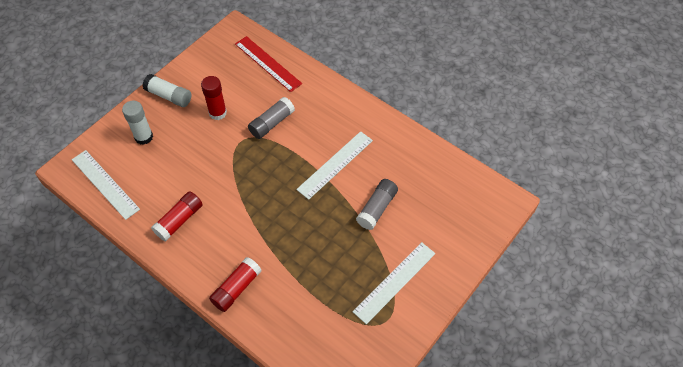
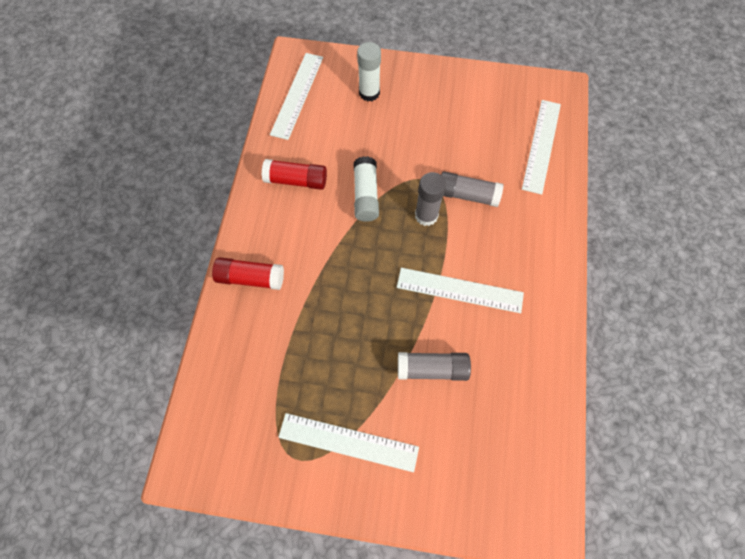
camera: 60 degrees right, 10 degrees up
white glue stick [142,74,192,107] -> white glue stick moved to [354,156,379,222]
red glue stick [201,76,227,120] -> none
red ruler [235,36,302,92] -> white ruler [522,100,561,195]
none -> grey glue stick [415,172,446,226]

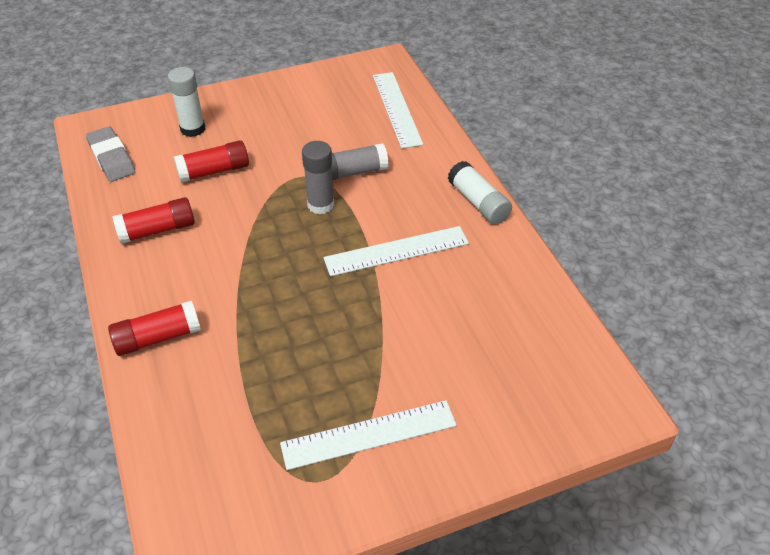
camera: 30 degrees left, 20 degrees down
white ruler [270,53,323,140] -> grey eraser [86,127,135,182]
white glue stick [354,156,379,222] -> white glue stick moved to [448,161,512,224]
grey glue stick [398,352,471,381] -> none
none -> red glue stick [174,140,249,183]

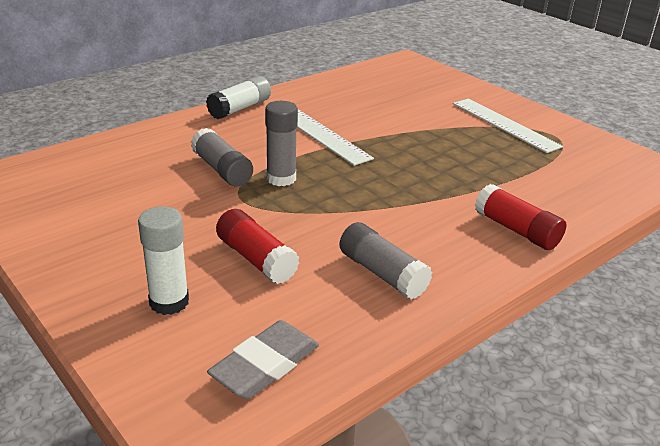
camera: 110 degrees left, 15 degrees down
red glue stick [112,197,195,244] -> grey glue stick [339,222,432,299]
white ruler [373,72,423,149] -> none

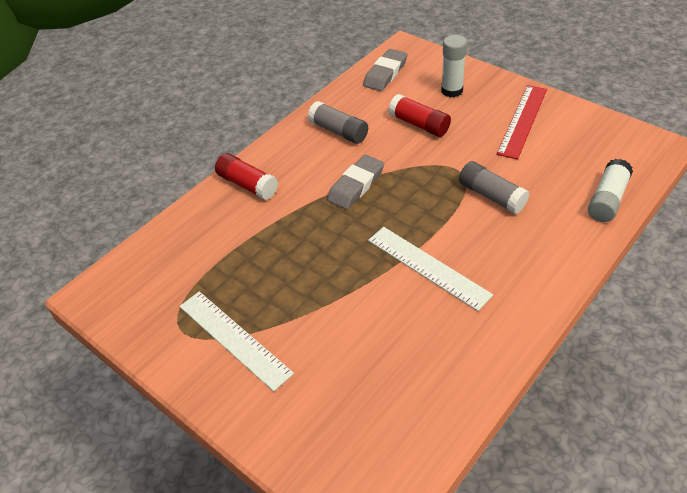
camera: 175 degrees right, 15 degrees up
white glue stick [206,76,271,119] -> white glue stick moved to [588,159,633,222]
grey glue stick [265,101,298,186] -> none
none -> grey eraser [327,155,384,210]
none -> red ruler [497,85,547,160]

